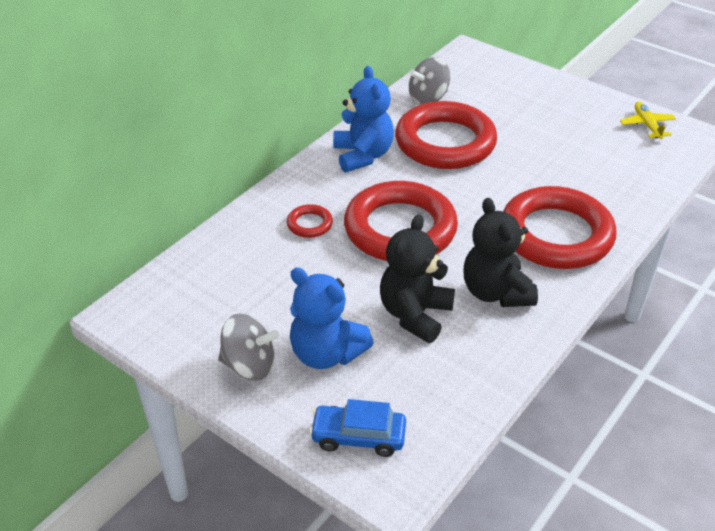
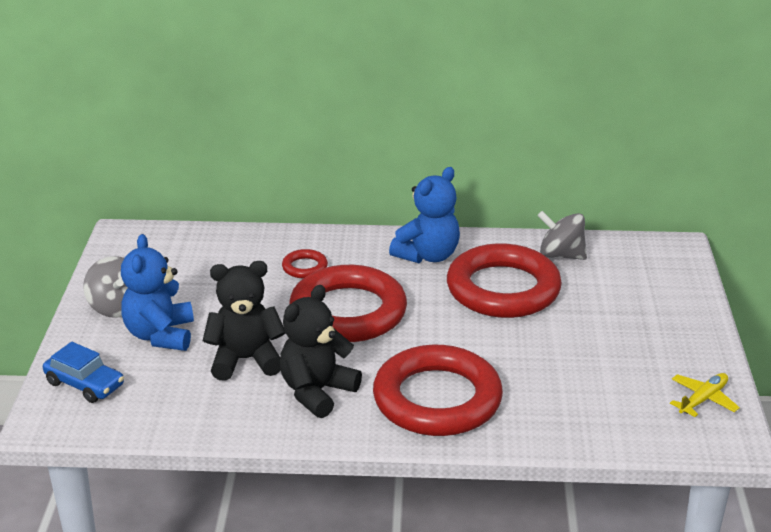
camera: 55 degrees right, 10 degrees down
blue car [309,399,406,457] -> blue car turned 150 degrees clockwise [43,342,124,403]

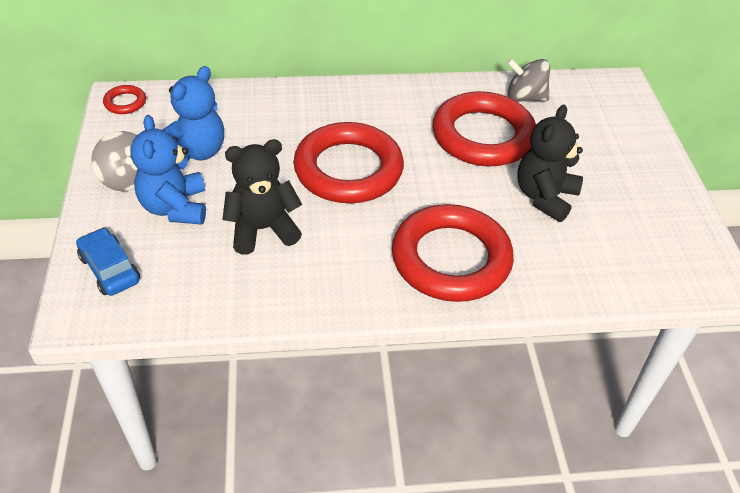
camera: 10 degrees left, 15 degrees up
blue car [43,342,124,403] -> blue car turned 150 degrees counterclockwise [76,227,140,296]
black teddy bear [280,285,362,418] -> black teddy bear moved to [517,105,583,222]
red ring [282,249,328,278] -> red ring moved to [103,85,146,114]
blue teddy bear [389,167,460,264] -> blue teddy bear moved to [163,66,224,160]
yellow plane [670,373,740,417] -> none

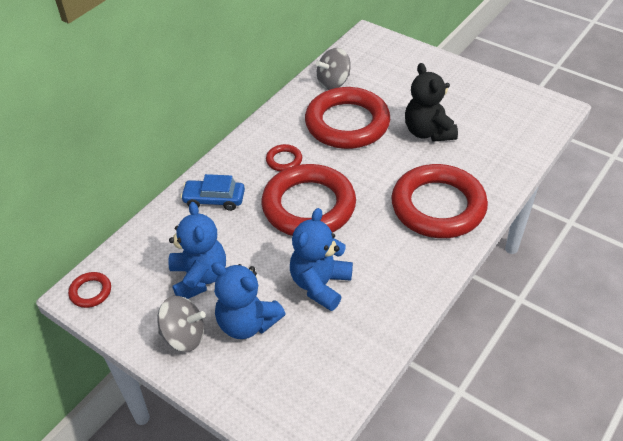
camera: 45 degrees left, 0 degrees up
blue car [76,227,140,296] -> blue car moved to [181,174,245,211]
black teddy bear [222,139,302,255] -> blue teddy bear [290,208,353,311]
none -> red ring [266,144,302,172]

